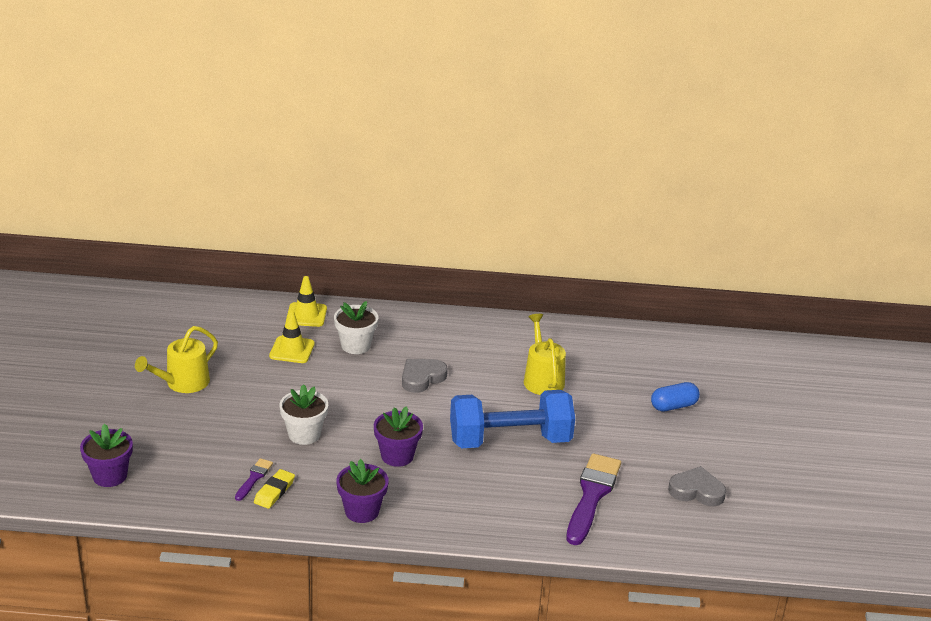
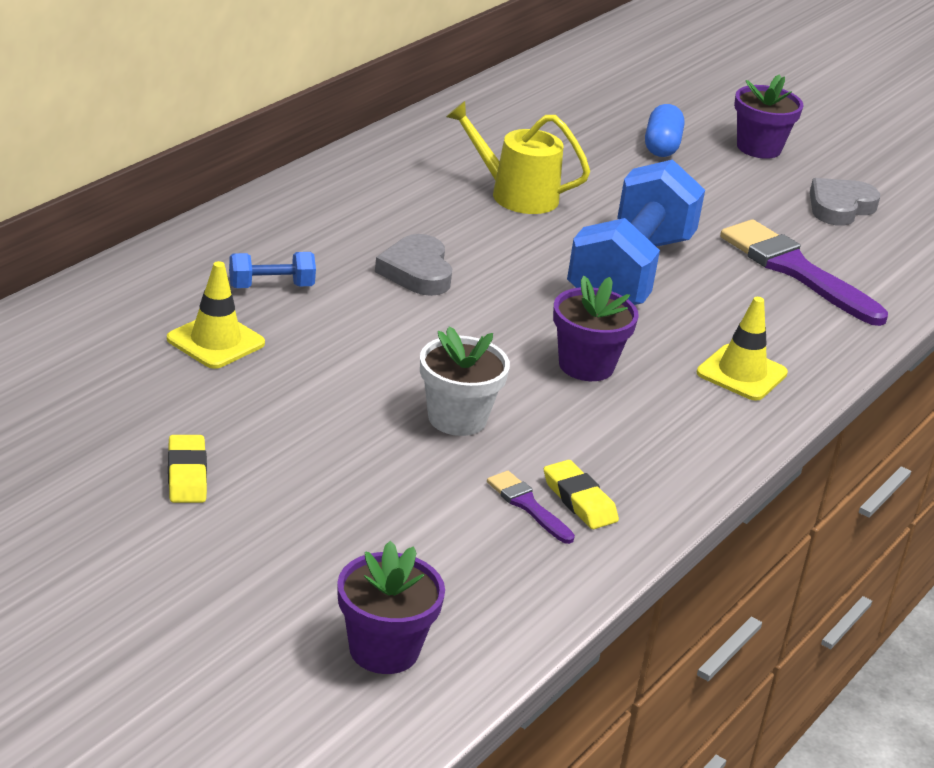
camera: 60 degrees left, 0 degrees up
yellow watering can [135,326,218,393] -> yellow eraser [168,435,207,503]
yellow traffic cone [286,276,327,327] -> yellow traffic cone moved to [697,297,788,401]
white flower pot [334,301,378,354] -> blue dumbbell [229,252,316,288]
purple flower pot [336,459,389,523] -> purple flower pot moved to [734,74,804,159]

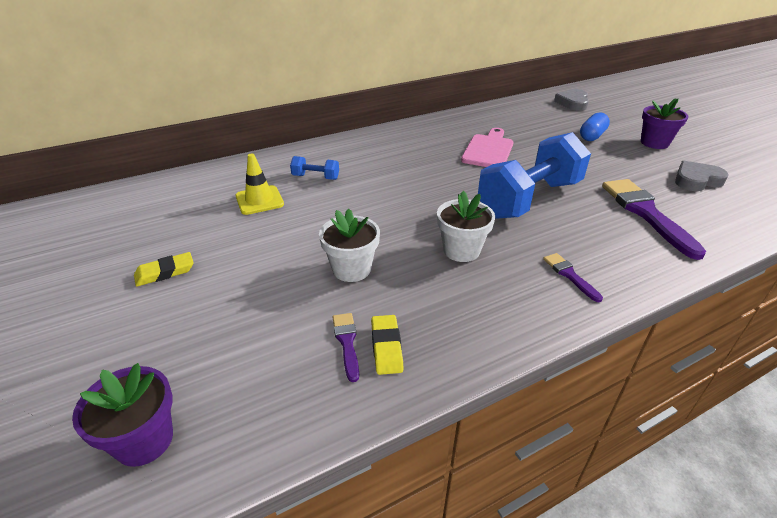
camera: 30 degrees right, 5 degrees up
yellow eraser [168,435,207,503] -> yellow eraser turned 45 degrees clockwise [134,252,194,287]
grey heart [375,234,452,296] -> grey heart moved to [554,89,589,111]
yellow watering can [446,101,590,214] -> pink cutting board [461,128,513,167]
purple flower pot [553,276,639,381] -> white flower pot [437,191,495,262]
yellow traffic cone [697,297,788,401] -> purple brush [543,253,603,302]

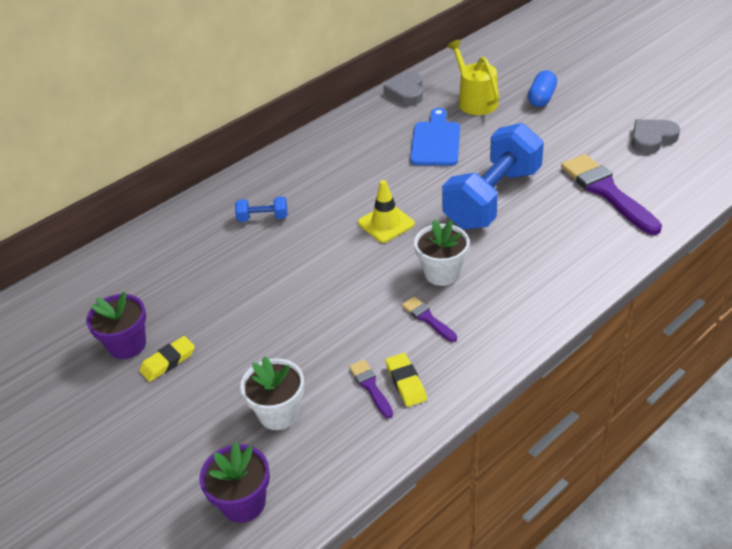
camera: 10 degrees left, 5 degrees up
yellow traffic cone [236,153,284,215] -> yellow traffic cone moved to [358,180,415,243]
white flower pot [319,209,380,282] -> white flower pot moved to [240,356,304,430]
pink cutting board [461,128,513,167] -> blue cutting board [410,108,460,166]
purple brush [543,253,603,302] -> purple brush moved to [402,297,457,342]
grey heart [554,89,589,111] -> grey heart moved to [383,72,423,106]
purple flower pot [641,99,688,149] -> purple flower pot moved to [86,292,146,359]
none -> yellow watering can [447,40,499,115]

